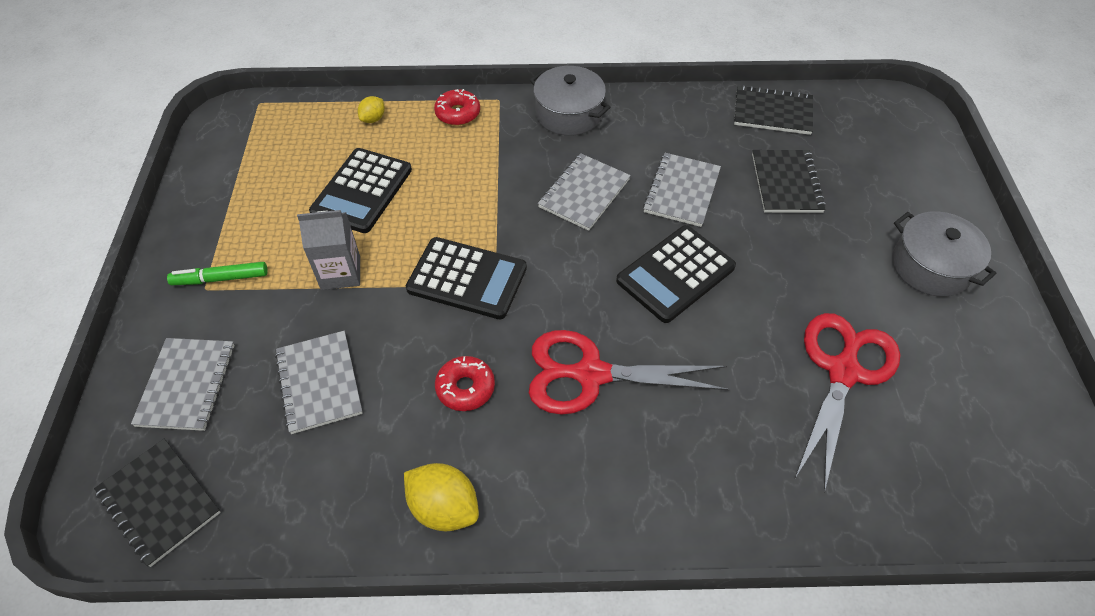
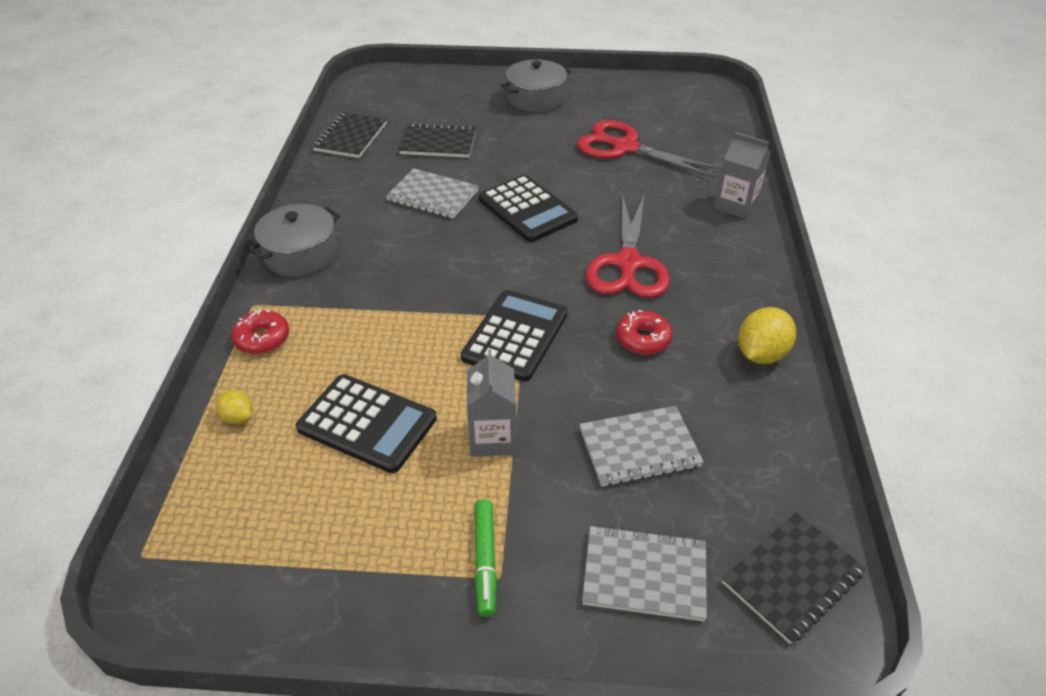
camera: 85 degrees left, 10 degrees down
grey notebook [538,153,631,231] -> none
none -> grey carton [715,132,770,219]

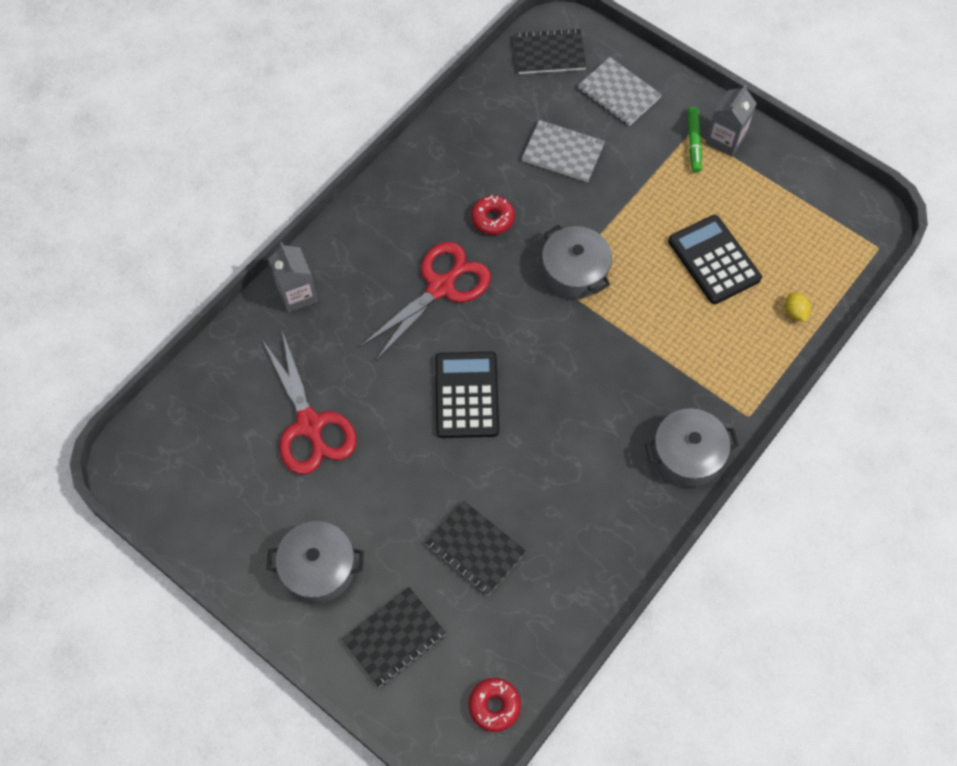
camera: 145 degrees left, 20 degrees up
red donut [231,309,289,354] -> red donut moved to [468,678,521,732]
black notebook [312,112,387,158] -> black notebook moved to [342,587,446,687]
grey notebook [386,168,479,219] -> none
black calculator [461,290,568,382] -> grey pot [542,225,612,299]
grey carton [467,350,516,457] -> grey carton moved to [705,84,757,157]
green marker [475,499,497,617] -> green marker turned 150 degrees clockwise [688,107,702,173]
yellow lemon [738,307,796,364] -> none

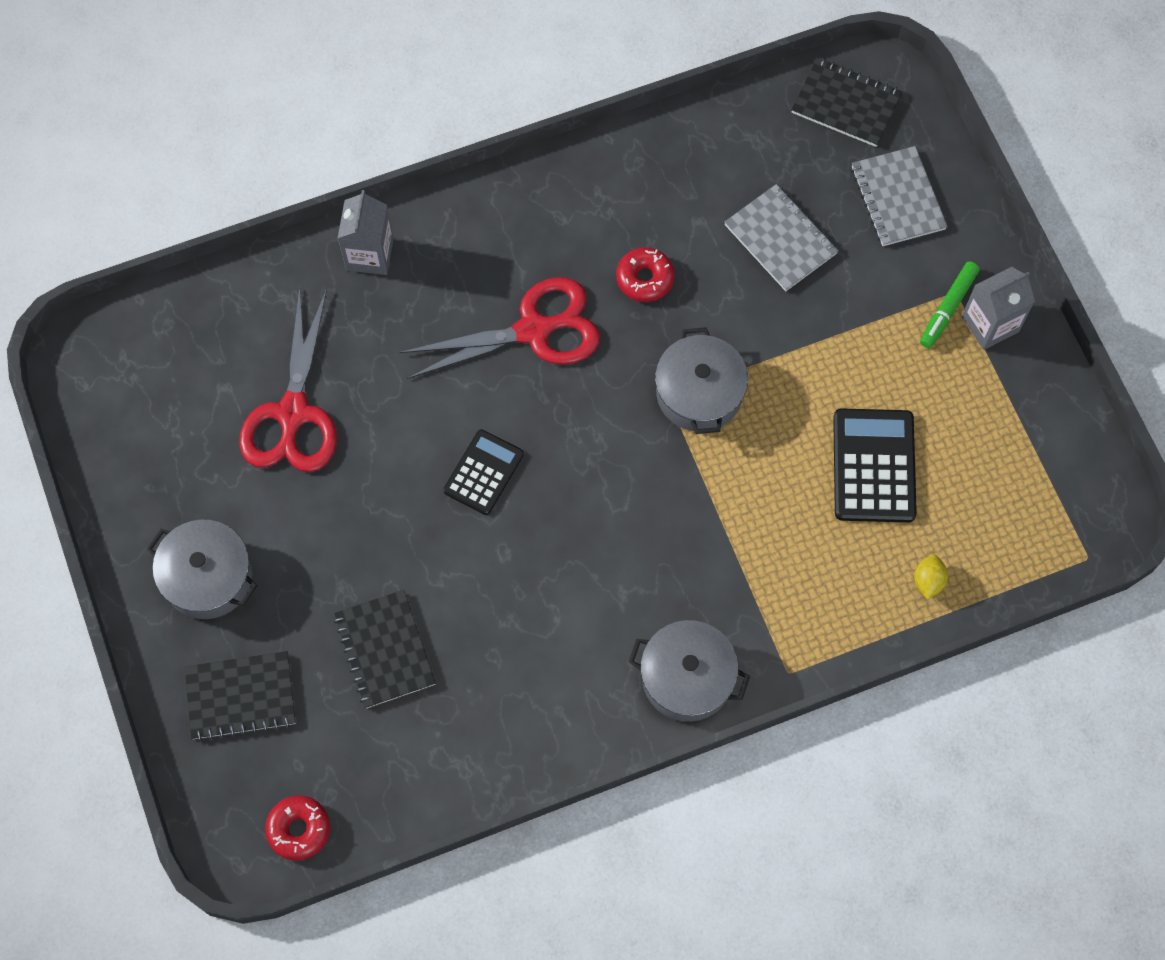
camera: 30 degrees right, 5 degrees up
black calculator [435,352,499,438] -> black calculator [443,429,524,515], size x0.66

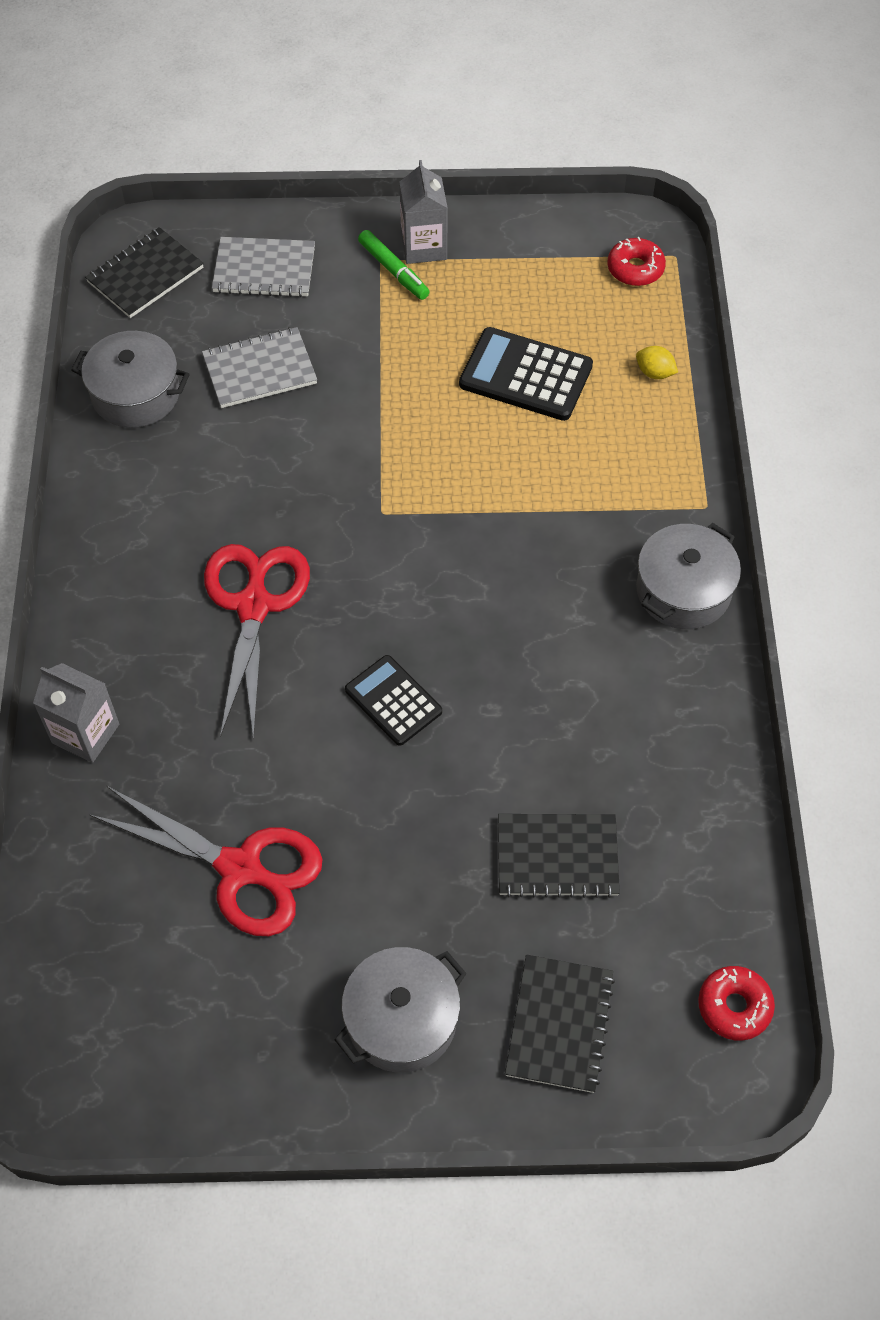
camera: 70 degrees left, 10 degrees down
red donut [616,247,674,302] -> red donut moved to [607,237,666,286]
grey pot [655,327,748,434] -> grey pot moved to [71,331,190,428]

